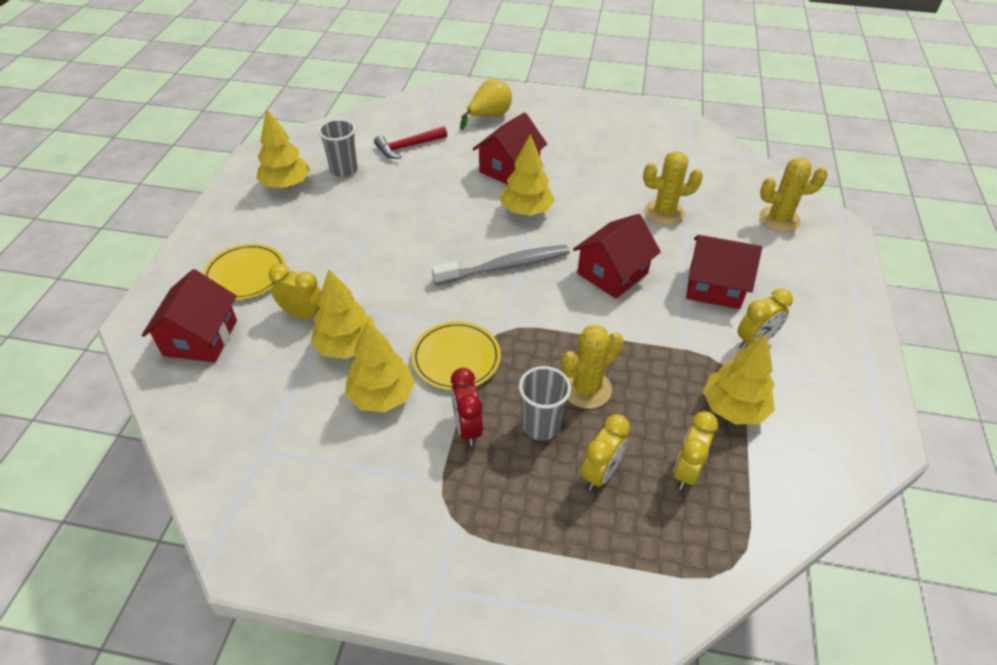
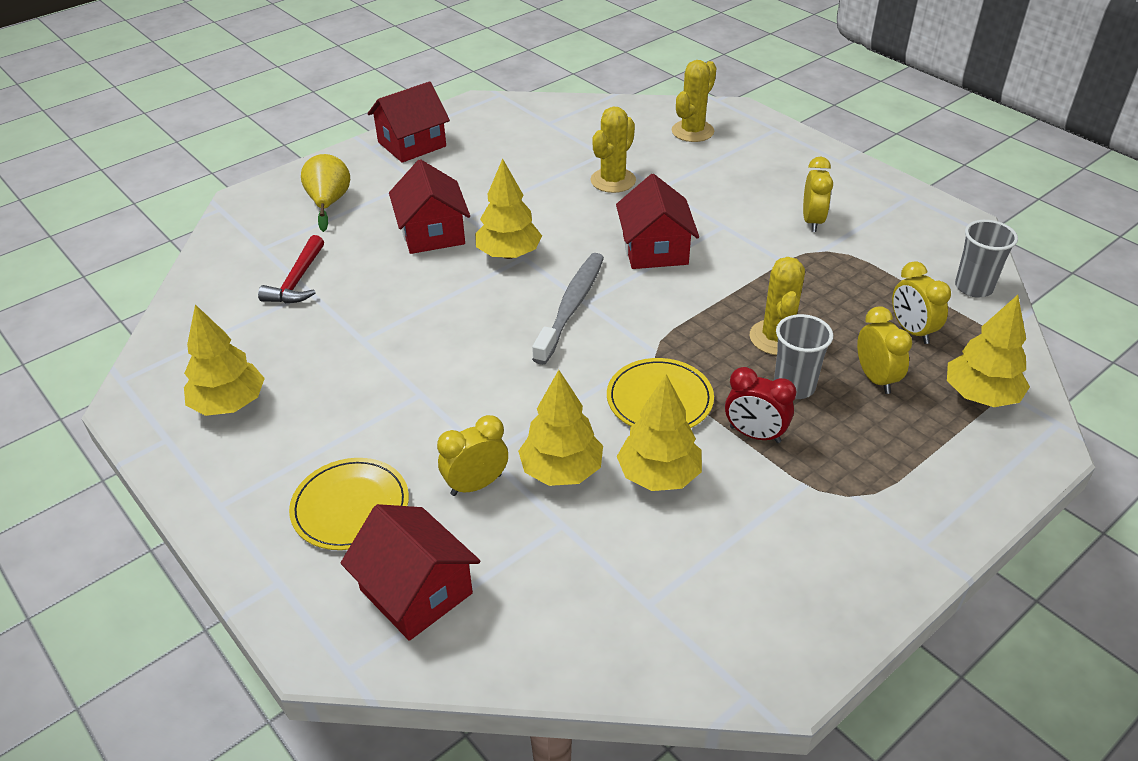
camera: 50 degrees left, 5 degrees down
grey cup [318,119,358,177] -> grey cup moved to [955,220,1018,298]
red house [686,235,762,309] -> red house moved to [368,82,450,163]
yellow tree [703,333,775,424] -> yellow tree moved to [947,295,1030,407]

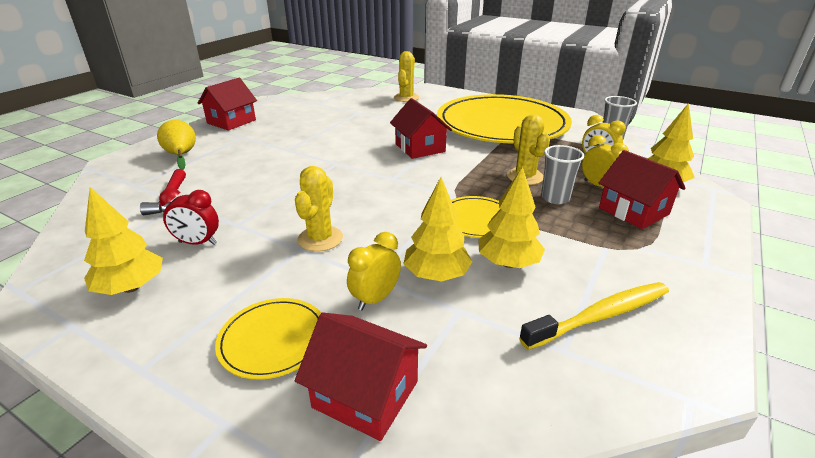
camera: 20 degrees left, 10 degrees down
red house [389,159,470,254] -> red house moved to [599,150,686,229]
yellow tree [475,158,542,259] -> none
grey toothbrush [532,253,604,365] -> none
yellow cactus [591,106,636,193] -> yellow cactus moved to [295,166,343,252]
red clock [725,367,796,443] -> red clock moved to [159,188,219,245]
yellow clock [803,156,833,232] -> yellow plate [437,94,572,144]
none -> yellow toothbrush [519,282,669,350]

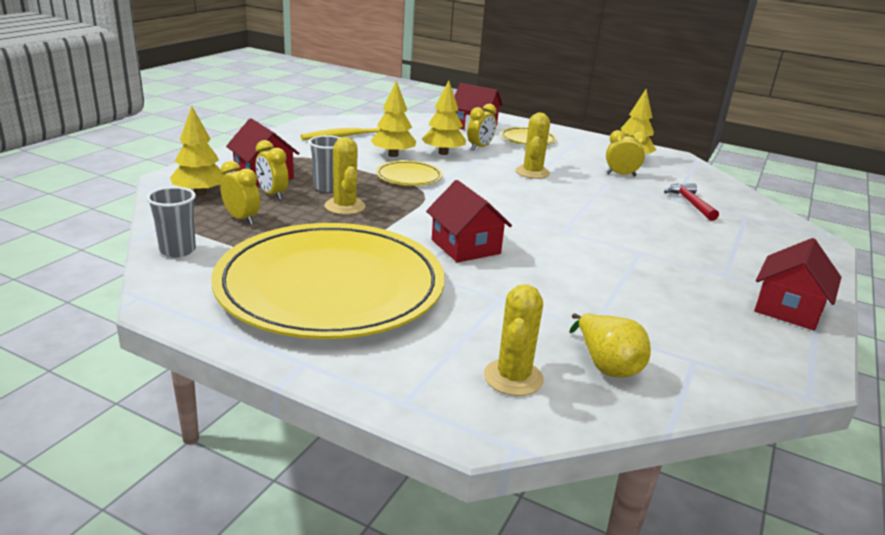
camera: 175 degrees right, 5 degrees down
yellow pear [157,120,196,170] -> yellow pear moved to [570,313,651,377]
red clock [159,188,219,245] -> yellow clock [606,130,648,177]

